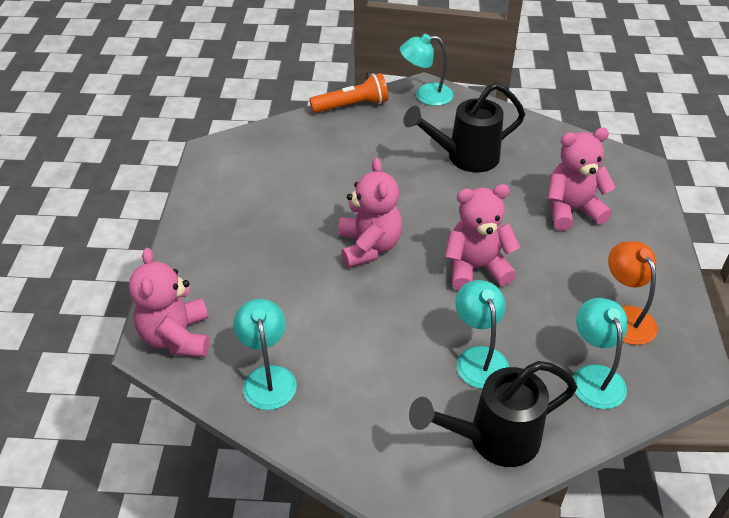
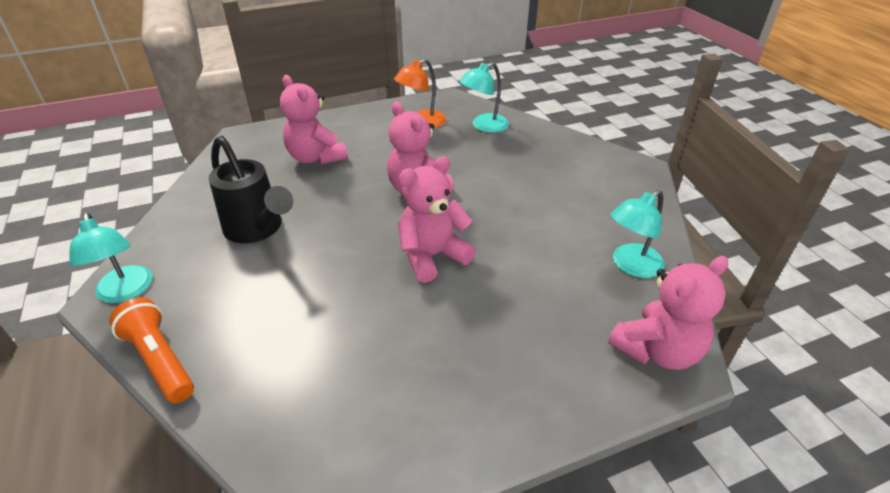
camera: 115 degrees left, 5 degrees down
black watering can [409,361,577,467] -> none
turquoise lamp [455,280,509,389] -> none

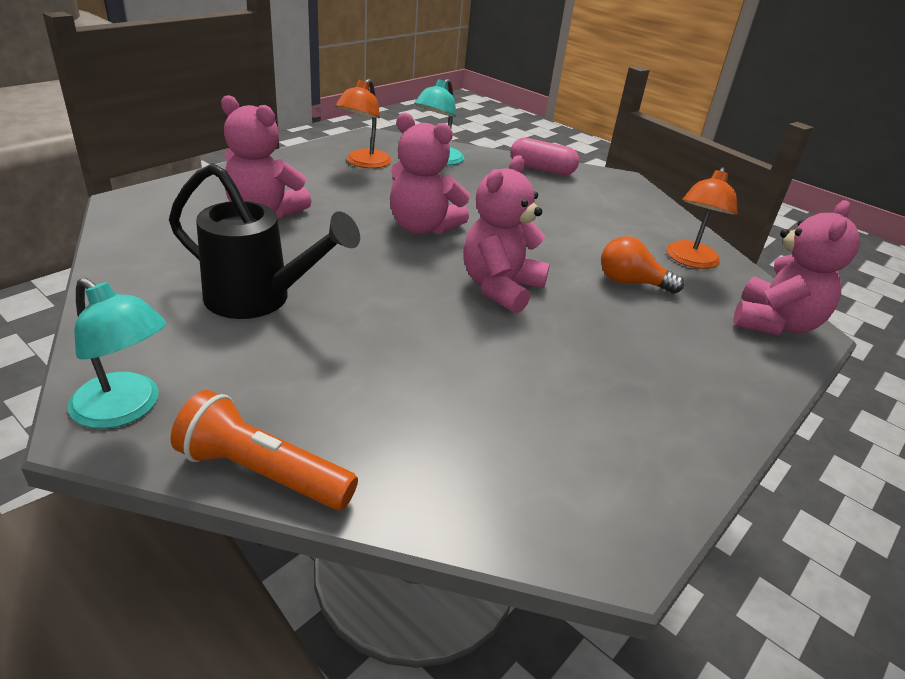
camera: 30 degrees left, 5 degrees down
turquoise lamp [611,190,665,278] -> orange lamp [666,167,737,269]
none -> pink capsule [510,138,579,175]
none -> orange light bulb [601,236,684,294]

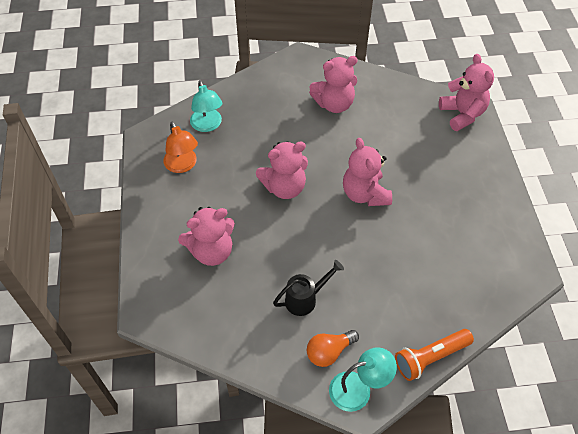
camera: 45 degrees left, 20 degrees up
black watering can [169,163,360,319] -> black watering can [273,260,344,316], size x0.65
pink capsule [510,138,579,175] -> none
orange light bulb [601,236,684,294] -> orange light bulb moved to [307,330,359,367]
orange lamp [666,167,737,269] -> none
none -> pink teddy bear [309,56,358,113]

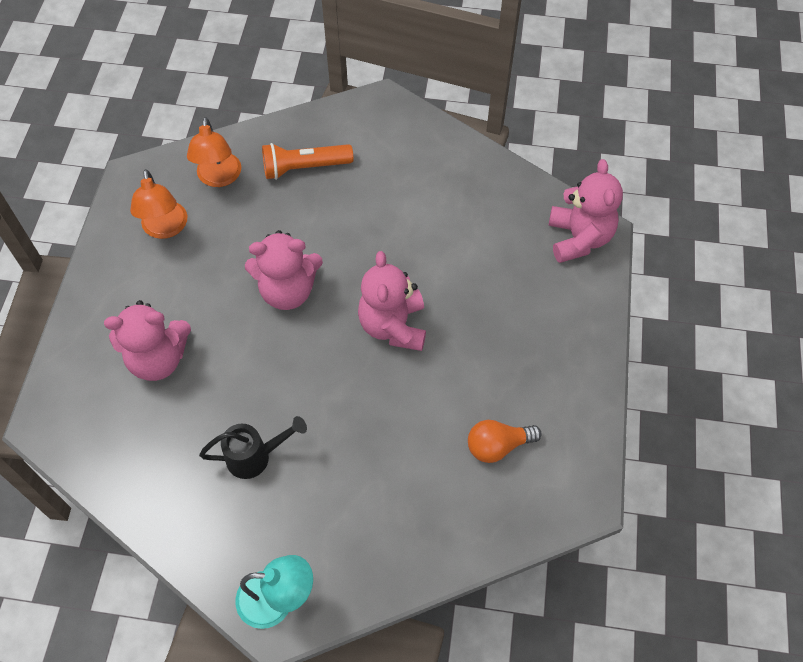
camera: 15 degrees right, 5 degrees up
turquoise lamp [190,80,222,132] -> orange lamp [187,117,241,187]
orange light bulb [307,330,359,367] -> orange light bulb moved to [468,420,542,463]
pink teddy bear [309,56,358,113] -> none
orange flashlight [395,329,474,381] -> orange flashlight moved to [262,143,353,180]

